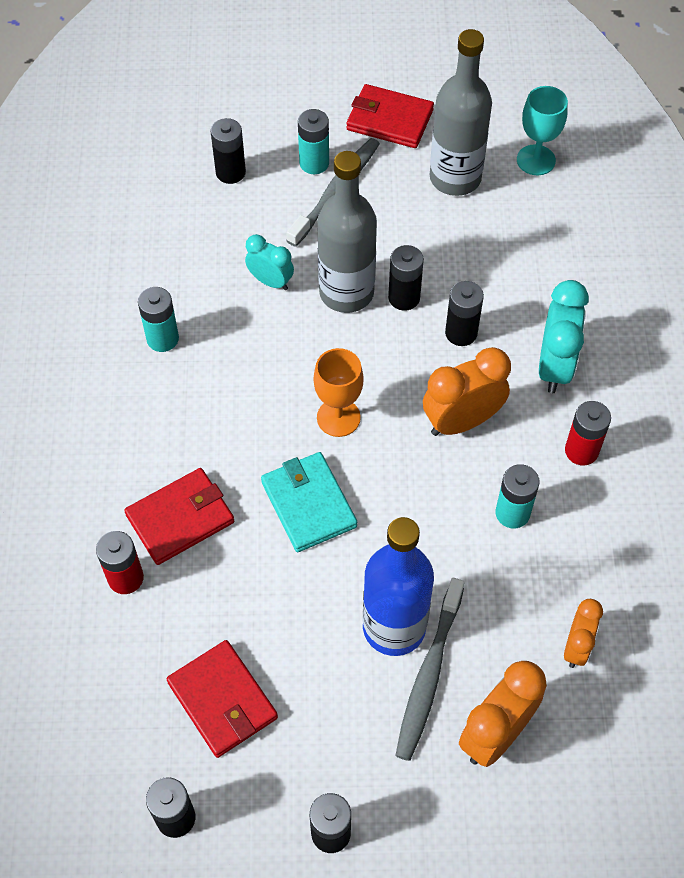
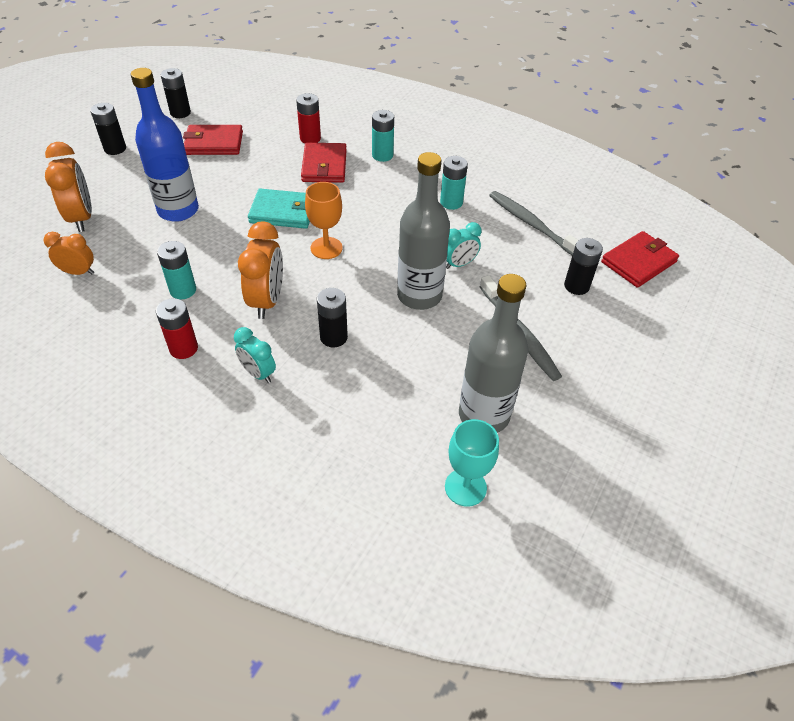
camera: 120 degrees right, 10 degrees down
turquoise battery [298,109,329,174] -> turquoise battery moved to [372,110,394,162]
red wallet [346,84,434,148] -> red wallet moved to [601,231,679,288]
black battery [388,245,424,311] -> none
grey toothbrush [395,578,464,761] -> grey toothbrush moved to [489,191,578,255]
turquoise clock [539,280,589,393] -> turquoise clock [234,327,276,383], size x0.61
orange clock [564,599,603,668] -> orange clock turned 135 degrees clockwise [43,232,94,275]

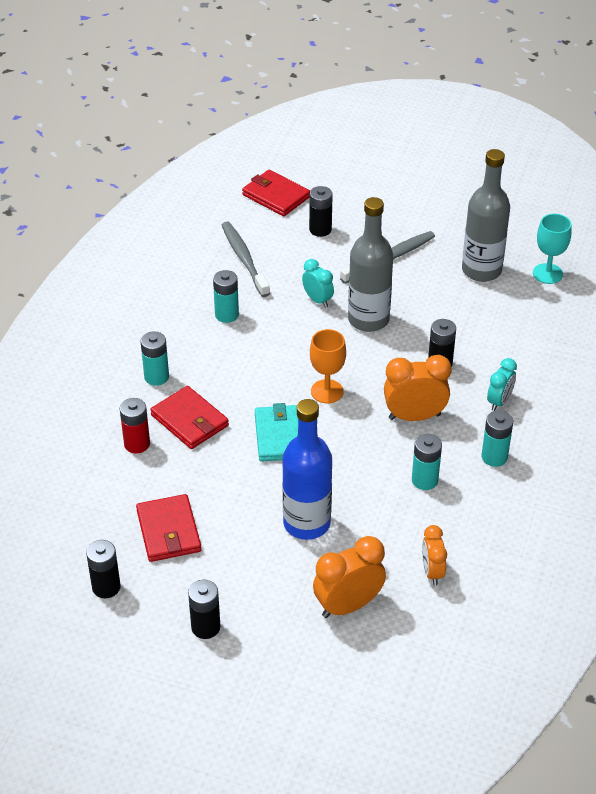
camera: 100 degrees left, 5 degrees down
red battery [156,298,198,359] -> turquoise battery [482,411,513,467]
red wallet [301,143,347,183] -> red wallet turned 60 degrees clockwise [150,386,229,449]
grey toothbrush [489,191,578,255] -> grey toothbrush turned 120 degrees clockwise [222,222,270,297]

